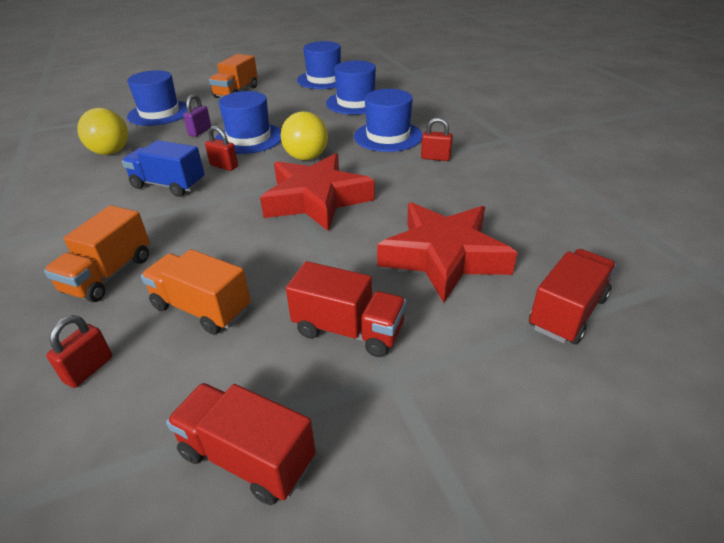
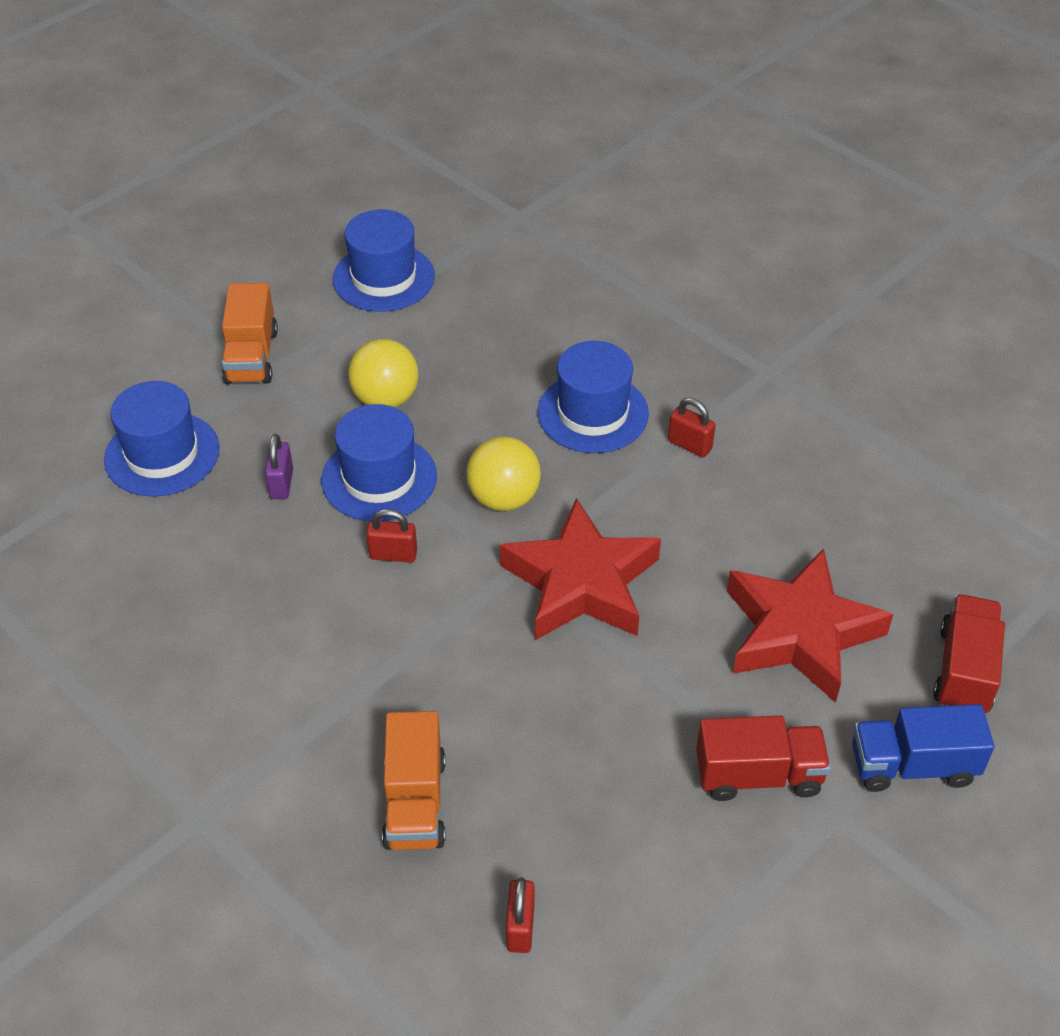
camera: 25 degrees left, 10 degrees up
yellow ball [77,108,128,155] -> yellow ball moved to [348,339,419,407]
blue truck [122,140,204,197] -> blue truck moved to [852,704,994,792]
orange truck [141,249,251,334] -> none
red truck [166,383,316,505] -> none
blue hat [326,60,376,115] -> none
red padlock [421,117,453,161] -> red padlock turned 45 degrees clockwise [668,398,716,458]

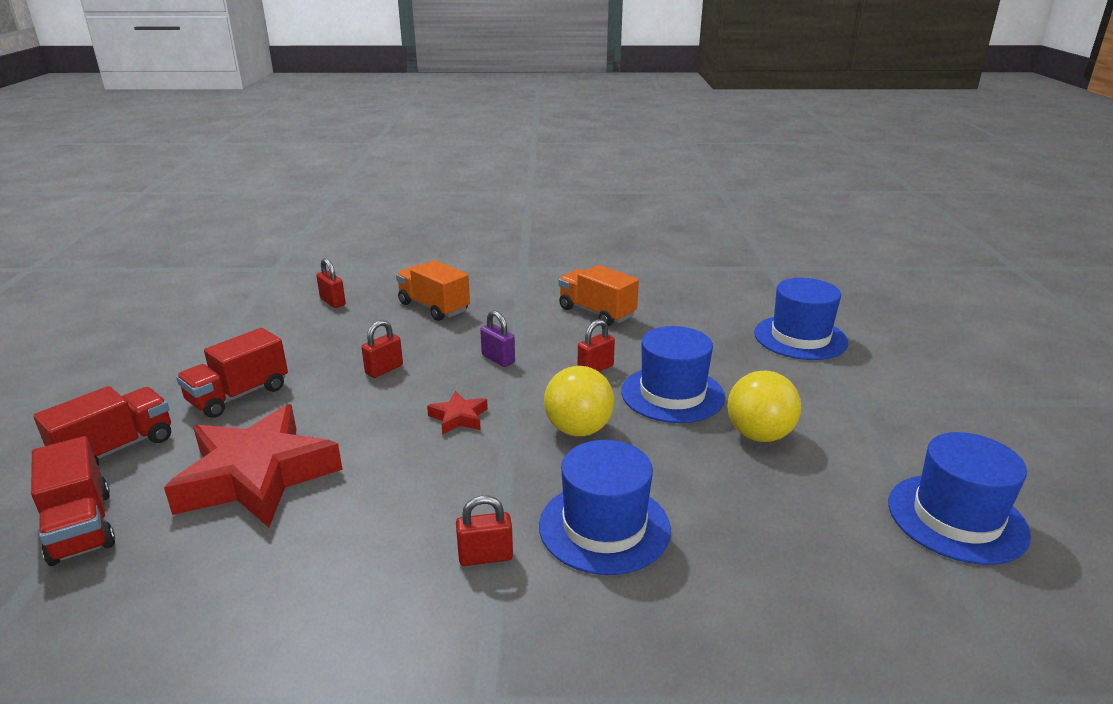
camera: 135 degrees right, 20 degrees down
orange truck [222,283,278,384] -> orange truck moved to [559,265,639,326]
purple padlock [265,434,293,499] -> purple padlock moved to [480,310,515,367]
red star [500,498,661,640] -> red star [427,391,488,435], size x0.42
blue truck [852,704,994,792] -> red truck [33,386,171,466]
none -> red padlock [361,320,403,378]

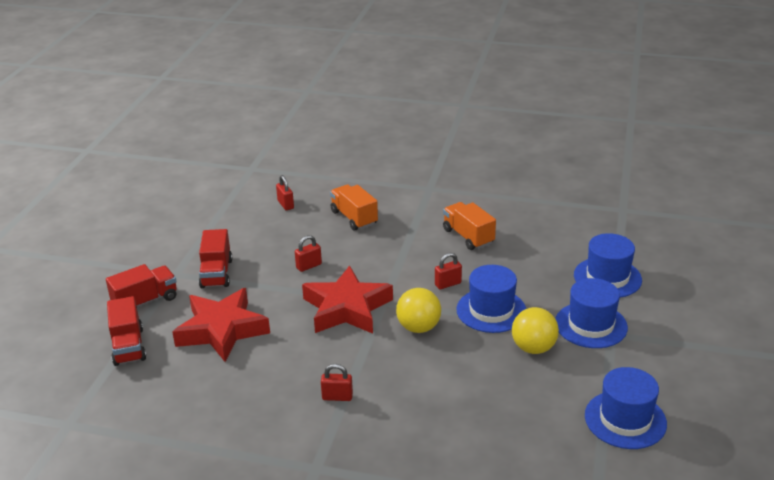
camera: 15 degrees right, 5 degrees up
red truck [176,328,288,418] -> red truck turned 60 degrees counterclockwise [199,229,232,288]
red star [427,391,488,435] -> red star [302,266,393,334], size x2.36
purple padlock [480,310,515,367] -> none
blue hat [539,440,671,575] -> blue hat moved to [555,278,628,348]

